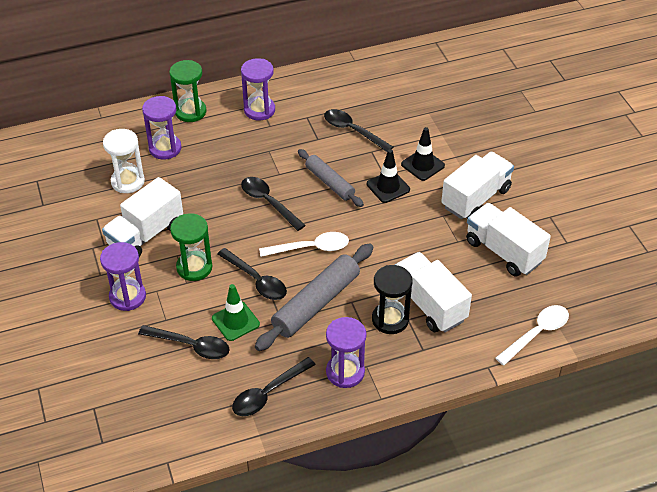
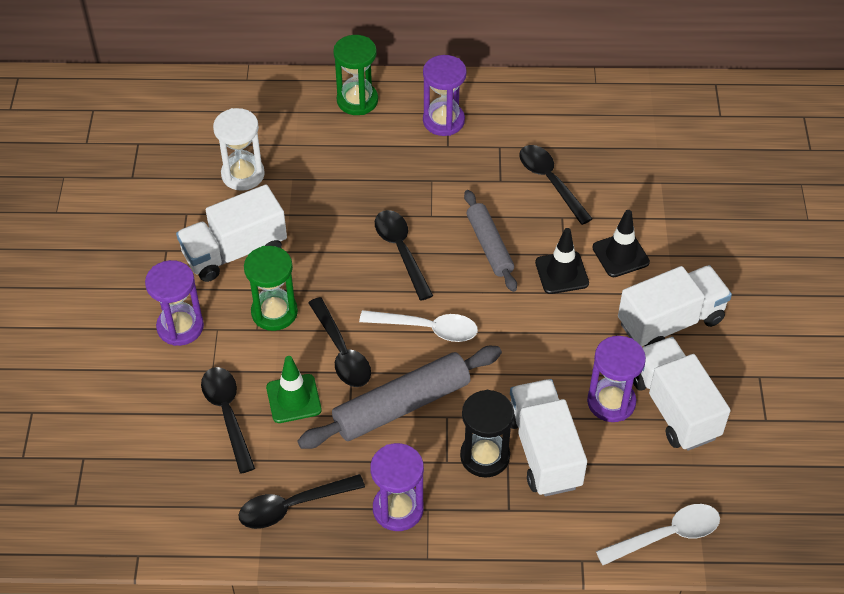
camera: 20 degrees right, 5 degrees up
black spoon [138,325,230,359] -> black spoon turned 150 degrees counterclockwise [201,367,255,474]
purple hourglass [142,96,182,160] -> purple hourglass moved to [587,336,646,422]

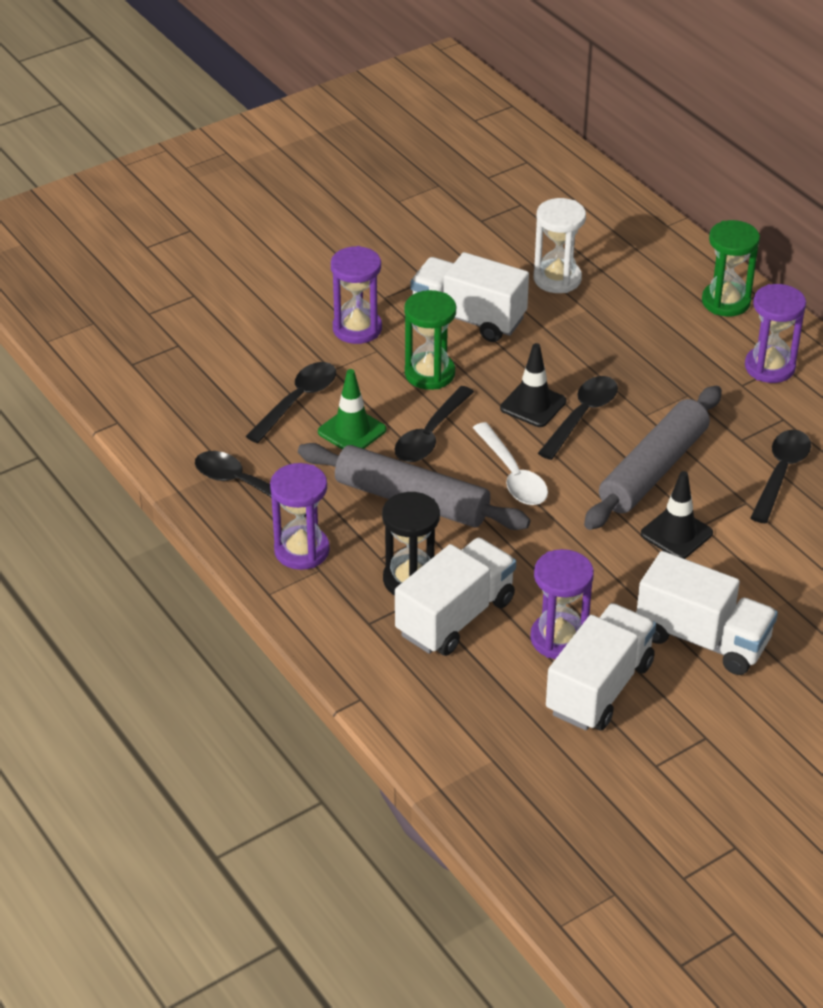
camera: 55 degrees right, 10 degrees down
grey rolling pin [464,190,517,292] -> grey rolling pin [584,386,722,530], size x1.57
black traffic cone [592,210,650,277] -> black traffic cone moved to [500,343,566,427]
white spoon [596,504,720,565] -> none

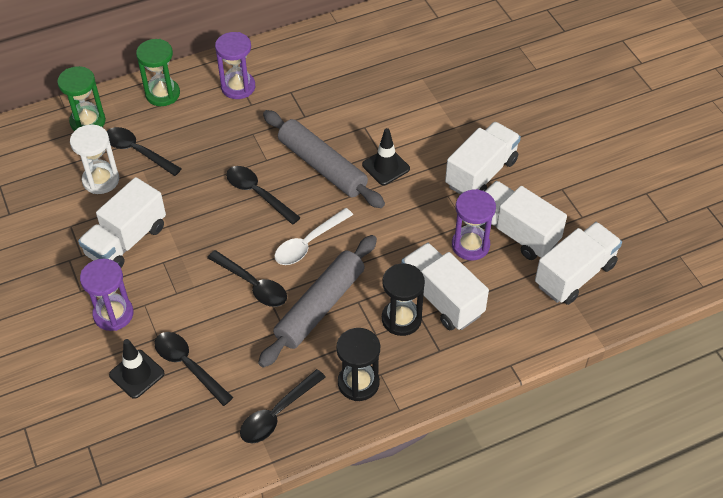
camera: 80 degrees left, 10 degrees up
purple hourglass [270,463,330,570] -> black hourglass [336,328,380,401]
green traffic cone [318,369,387,450] -> none
green hourglass [404,290,456,390] -> green hourglass moved to [57,66,106,131]
white spoon [473,422,548,505] -> white spoon turned 150 degrees clockwise [274,208,353,265]
black traffic cone [500,343,566,427] -> black traffic cone moved to [109,339,165,399]
black spoon [750,430,811,523] -> black spoon moved to [107,127,182,176]
none -> white truck [535,222,622,305]

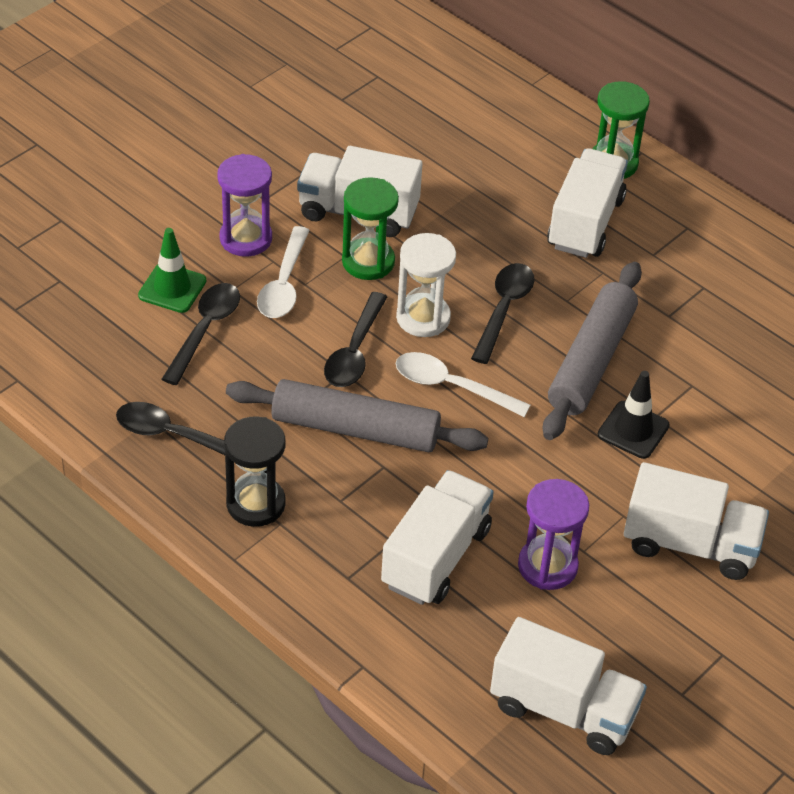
camera: 65 degrees right, 5 degrees down
green hourglass [57,66,106,131] -> green hourglass moved to [342,177,399,280]
white hourglass [70,125,119,194] -> white hourglass moved to [396,233,456,337]
black spoon [107,127,182,176] -> none
black traffic cone [109,339,165,399] -> green traffic cone [138,228,206,313]
purple hourglass [215,32,255,99] -> none
black hourglass [382,263,425,336] -> none
white truck [479,181,567,260] -> white truck moved to [547,148,628,258]
none -> white spoon [257,226,310,318]

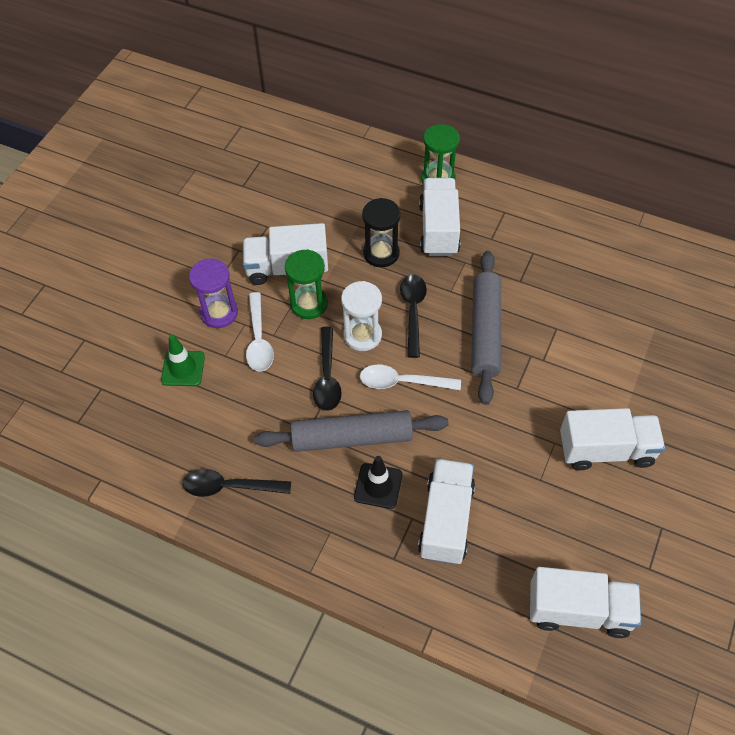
camera: 15 degrees left, 10 degrees up
black spoon [161,283,240,385] -> none
black hourglass [224,417,286,527] -> black hourglass moved to [362,198,401,267]
purple hourglass [518,479,589,590] -> none
black traffic cone [598,371,670,459] -> black traffic cone moved to [354,456,403,509]

